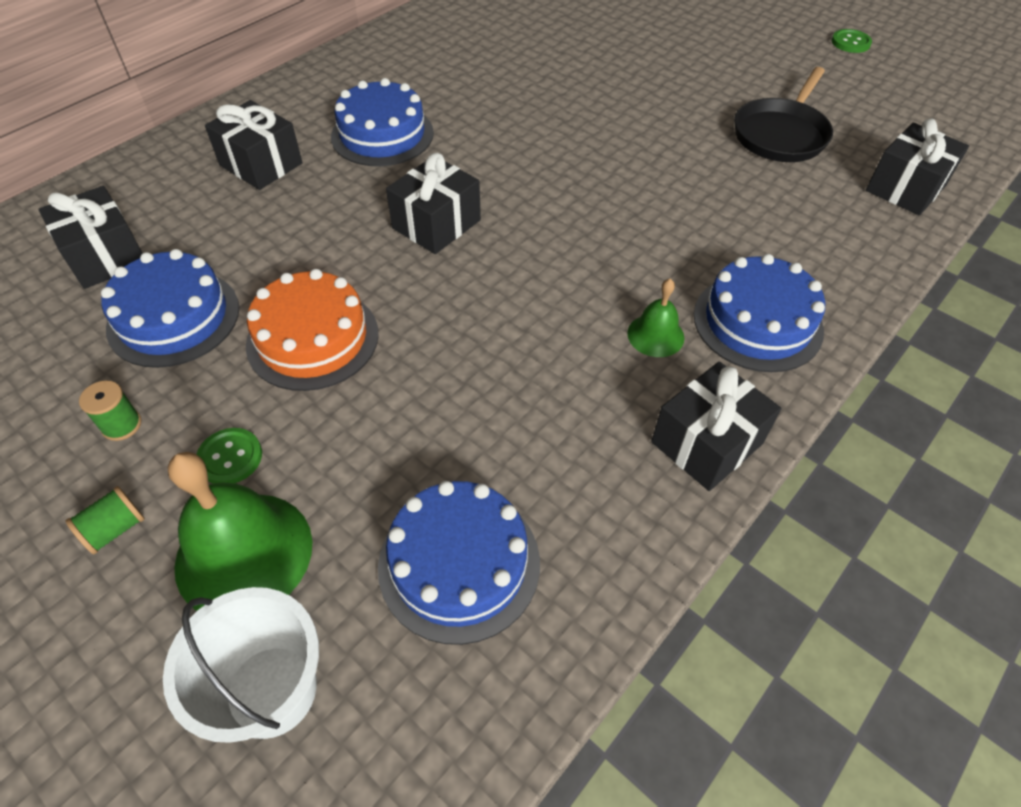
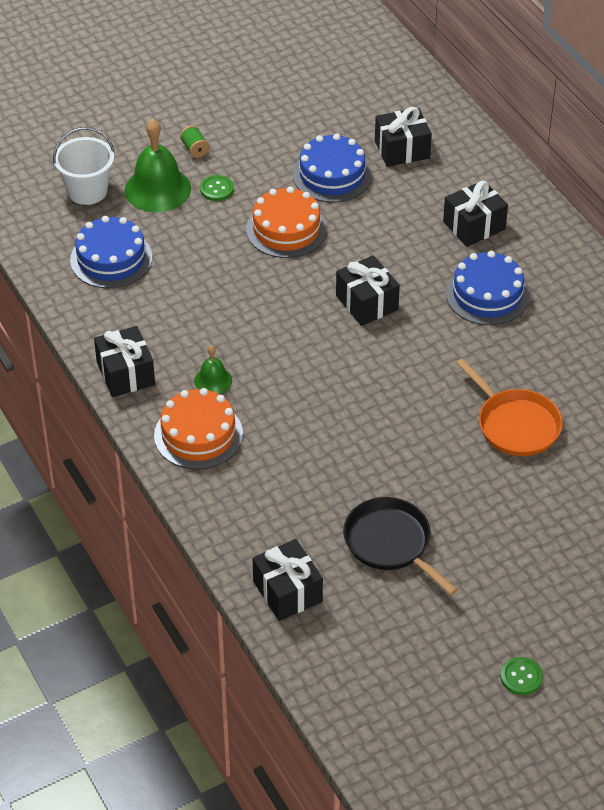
camera: 110 degrees right, 5 degrees down
green spool [79,380,141,441] -> none
blue cake [694,254,825,372] -> orange cake [154,388,243,469]
none -> orange pan [456,358,563,456]

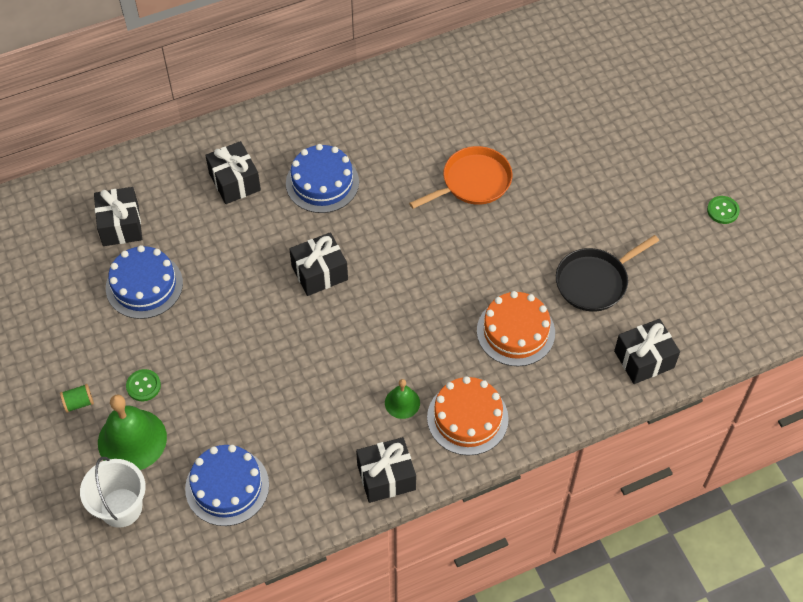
camera: 85 degrees left, 10 degrees up
orange cake [246,186,327,258] -> orange cake moved to [477,291,555,366]

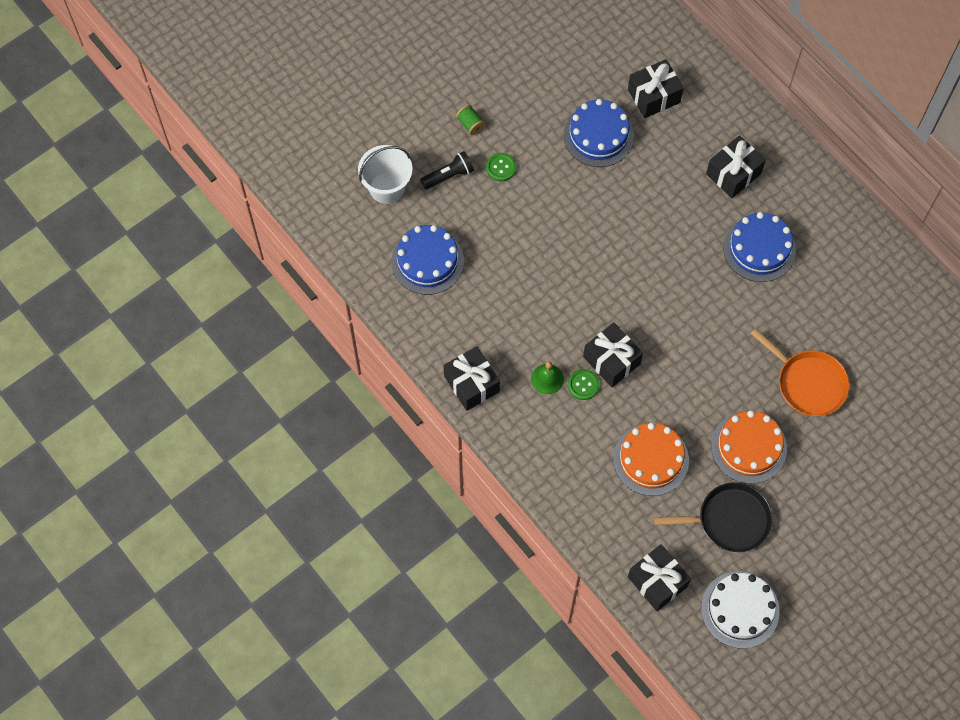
camera: 75 degrees right, 10 degrees up
green bell [98,394,167,470] -> black flashlight [420,151,474,190]
black gift [289,232,348,296] -> black gift moved to [583,322,643,387]
orange cake [427,376,509,455] -> orange cake moved to [711,411,787,484]
black pan [556,235,659,312] -> black pan turned 135 degrees clockwise [654,482,773,552]
green button [707,196,740,224] -> green button moved to [568,369,599,400]
none -> white cake [701,571,780,649]

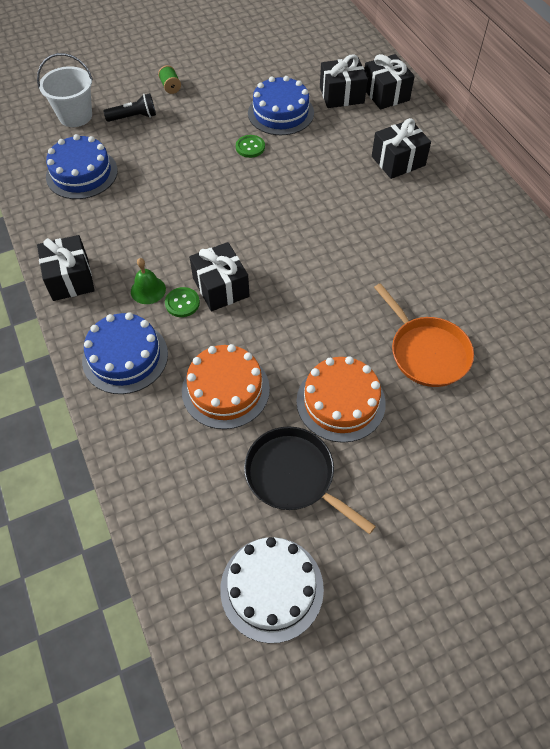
camera: 15 degrees right, 10 degrees down
green button [486,153,516,181] -> green button moved to [236,135,265,158]
black gift [628,544,691,611] -> black gift moved to [364,54,415,109]
black pan [654,482,773,552] -> black pan turned 150 degrees counterclockwise [244,426,376,534]
blue cake [723,212,796,282] -> blue cake moved to [82,312,168,394]

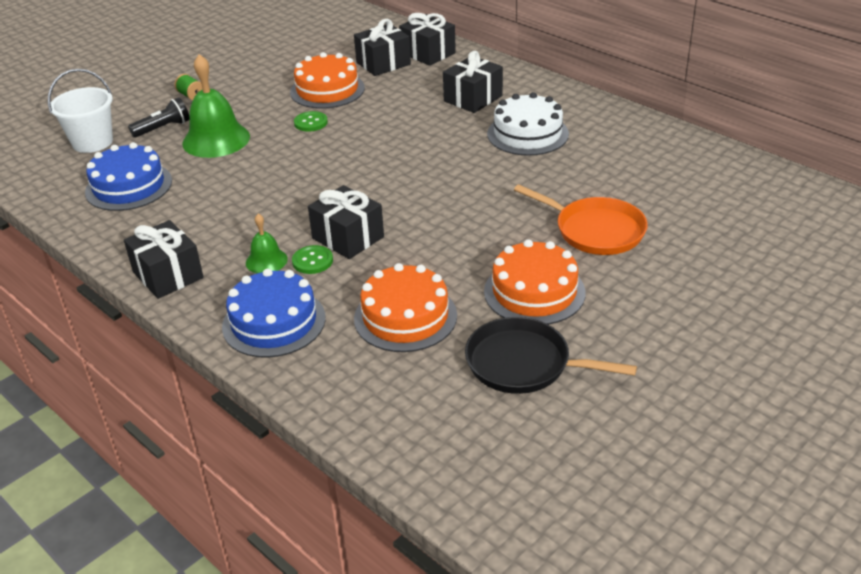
camera: 20 degrees left, 20 degrees down
white cake [220,537,324,643] -> white cake moved to [487,92,569,156]
blue cake [248,76,314,135] -> orange cake [290,52,365,109]
none -> green bell [182,54,250,158]

